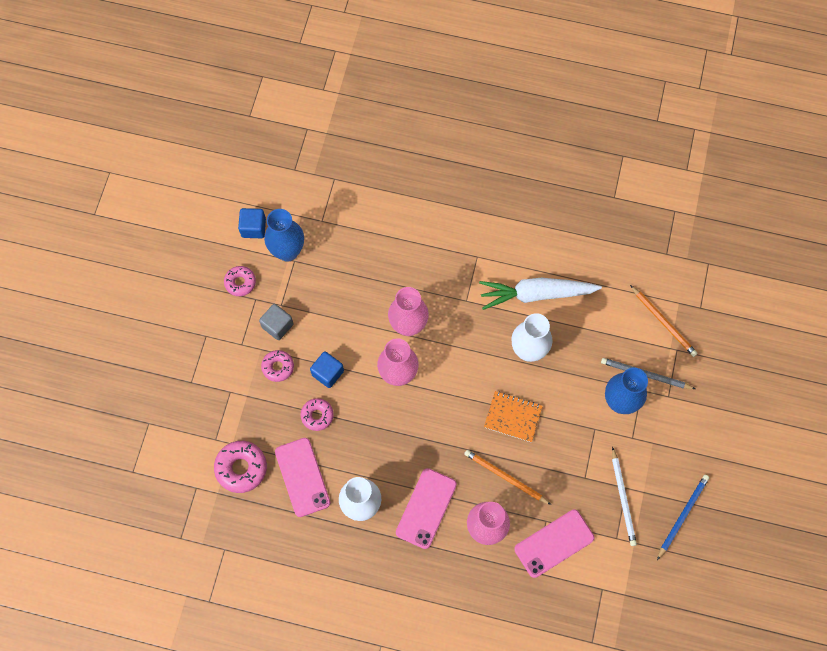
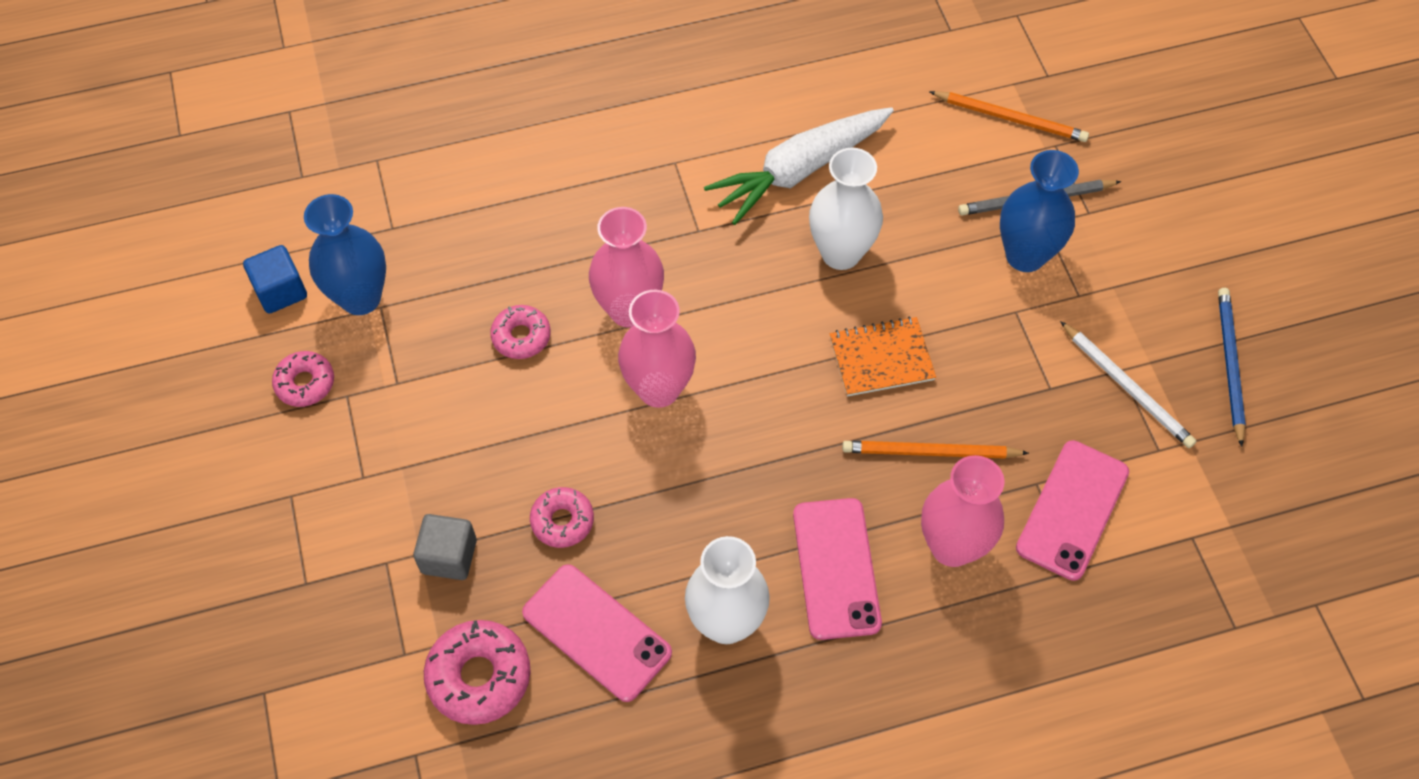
camera: 30 degrees left, 10 degrees down
grey cube [259,304,294,340] -> grey cube moved to [413,514,477,580]
pink donut [261,350,294,382] -> pink donut moved to [490,305,551,359]
blue cube [310,351,344,388] -> none

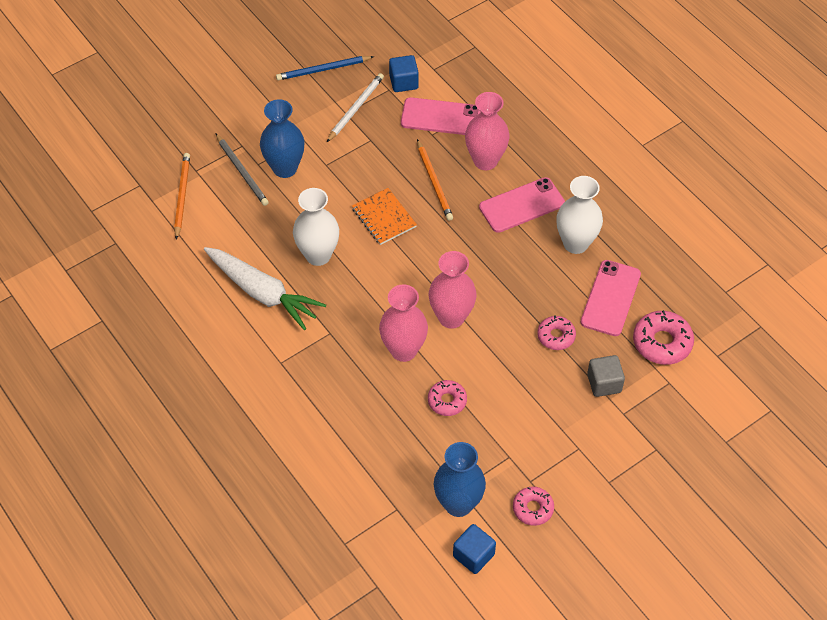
camera: 110 degrees left, 5 degrees down
none -> blue cube [389,55,419,92]

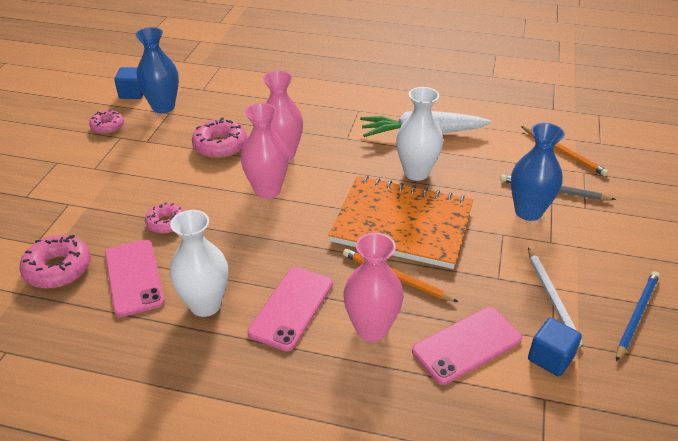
camera: 140 degrees right, 15 degrees down
orange notebook [352,188,417,245] -> orange notebook [328,176,473,269], size x2.06
pink donut [428,380,467,416] -> pink donut [192,117,247,158], size x1.57
grey cube [587,355,625,397] -> none

